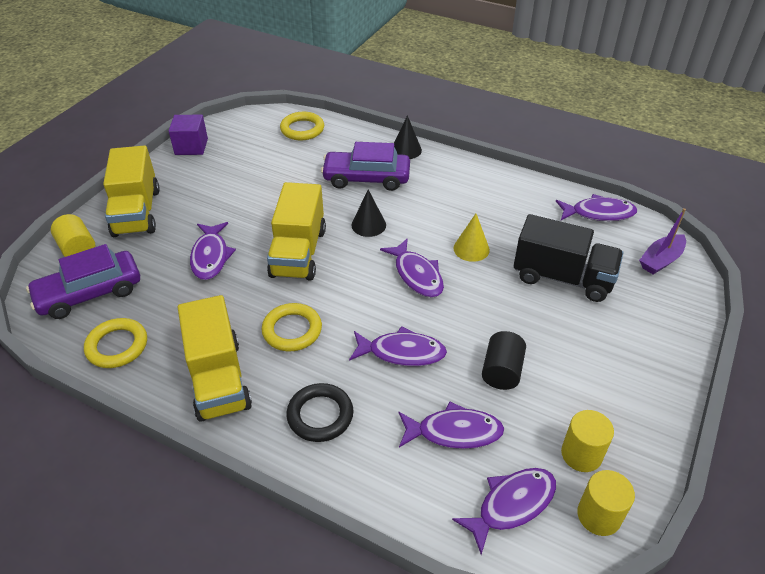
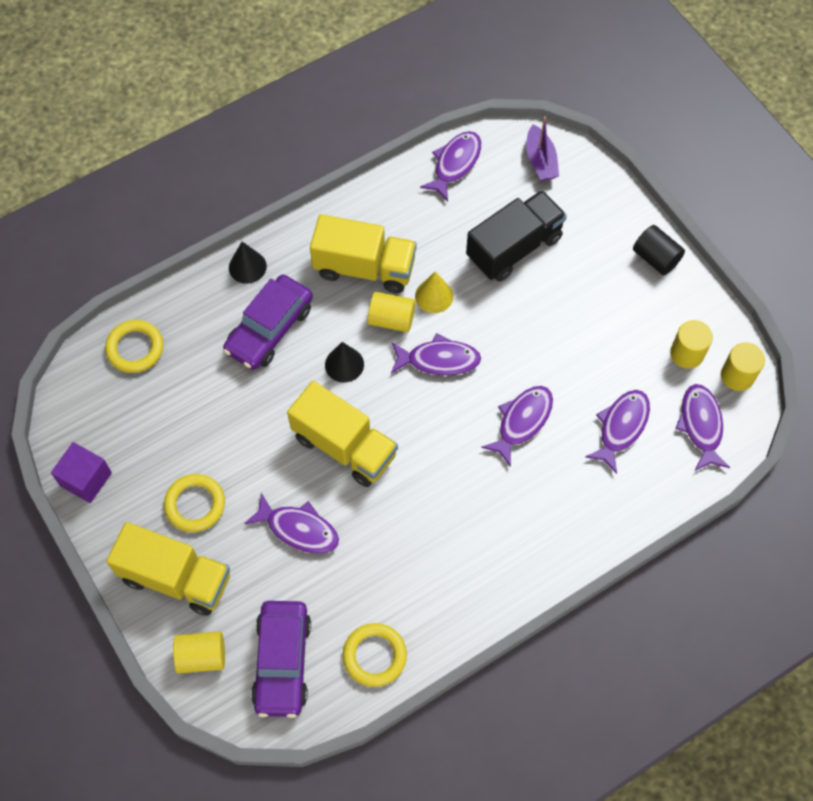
camera: 60 degrees left, 20 degrees up
yellow truck [178,295,252,422] -> yellow truck moved to [310,214,417,293]
yellow ring [262,303,322,351] -> yellow ring moved to [164,474,225,532]
black ring [286,383,353,442] -> none
black cylinder [482,331,526,390] -> black cylinder moved to [633,225,685,275]
none -> yellow cylinder [368,292,415,332]

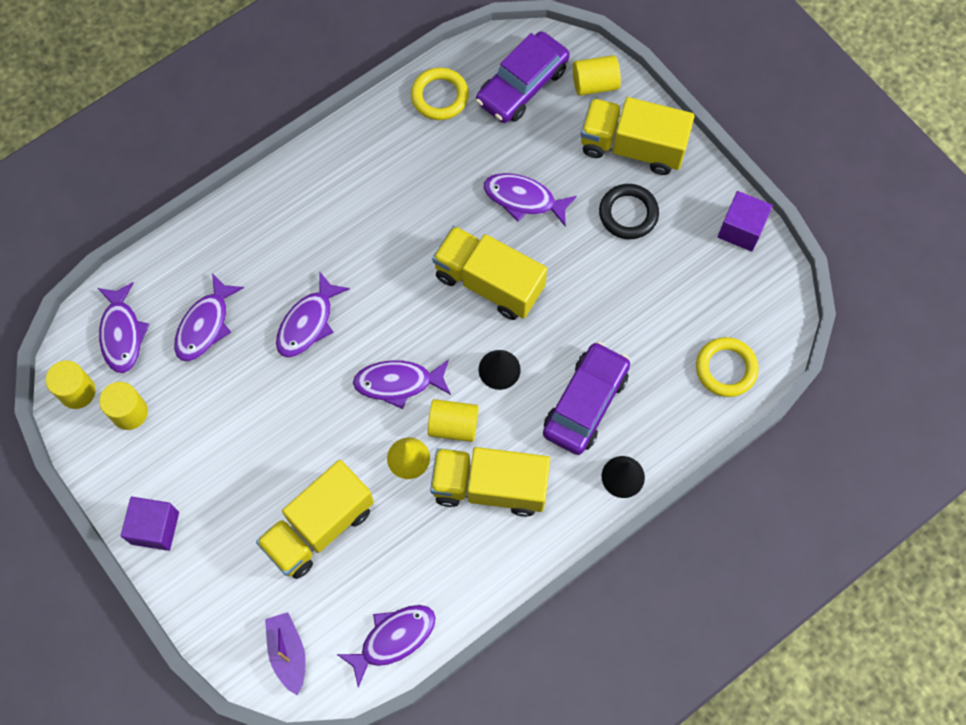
camera: 175 degrees right, 5 degrees up
yellow ring [164,474,225,532] -> black ring [599,184,659,239]
purple car [251,601,311,718] -> purple car turned 135 degrees counterclockwise [476,31,570,123]
purple fish [420,131,481,201] -> purple fish turned 150 degrees counterclockwise [337,605,436,688]
black truck [466,190,567,282] -> yellow truck [256,460,374,579]
black cylinder [633,225,685,275] -> purple cube [121,497,179,551]

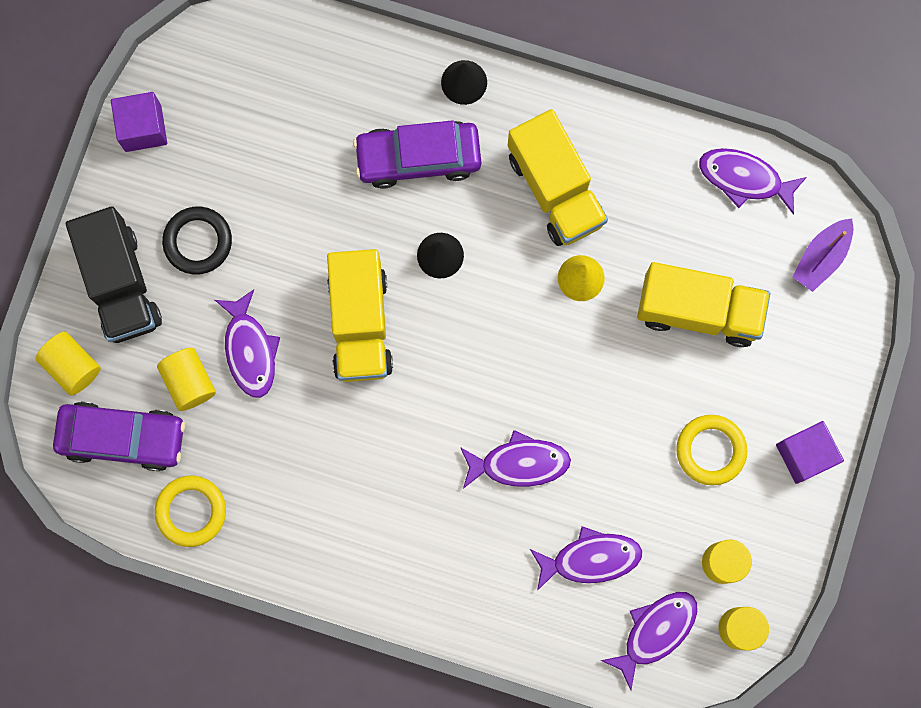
camera: 125 degrees left, 10 degrees up
purple fish [353,359,451,409] -> none
yellow cylinder [428,399,478,442] -> yellow cylinder moved to [157,348,216,411]
yellow truck [581,97,695,175] -> black truck [66,206,162,343]
yellow ring [696,337,759,397] -> yellow ring moved to [676,415,747,486]

